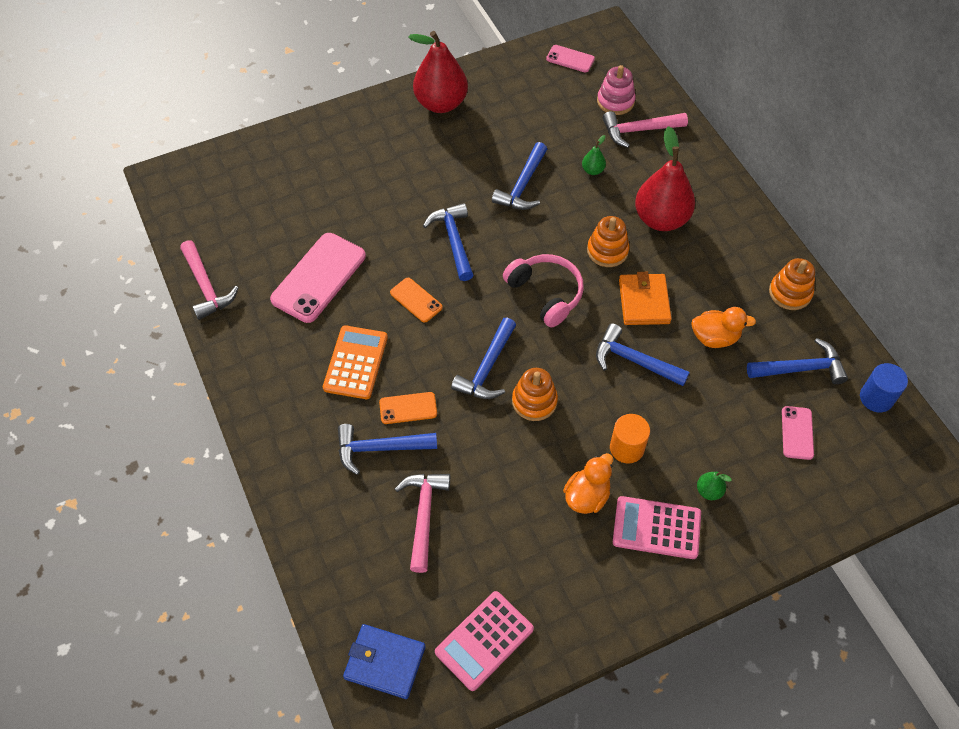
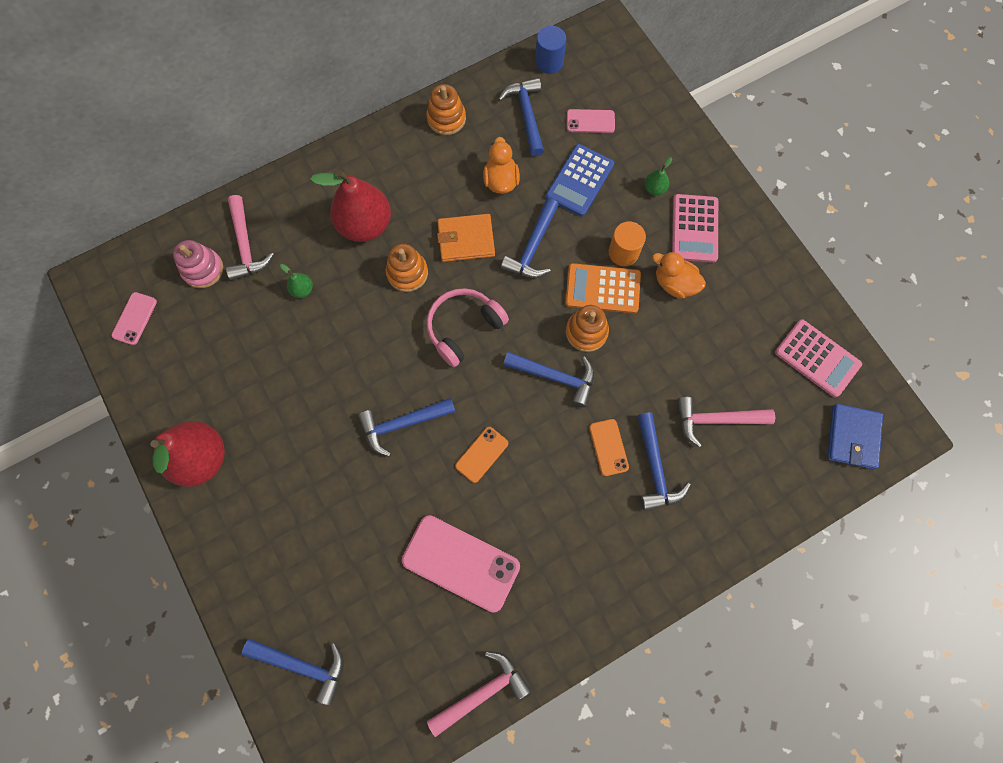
camera: 95 degrees left, 15 degrees up
orange calculator [323,325,388,399] -> orange calculator moved to [565,263,641,314]
blue hammer [492,142,547,210] -> blue hammer moved to [242,639,343,705]
none -> blue calculator [546,144,614,216]

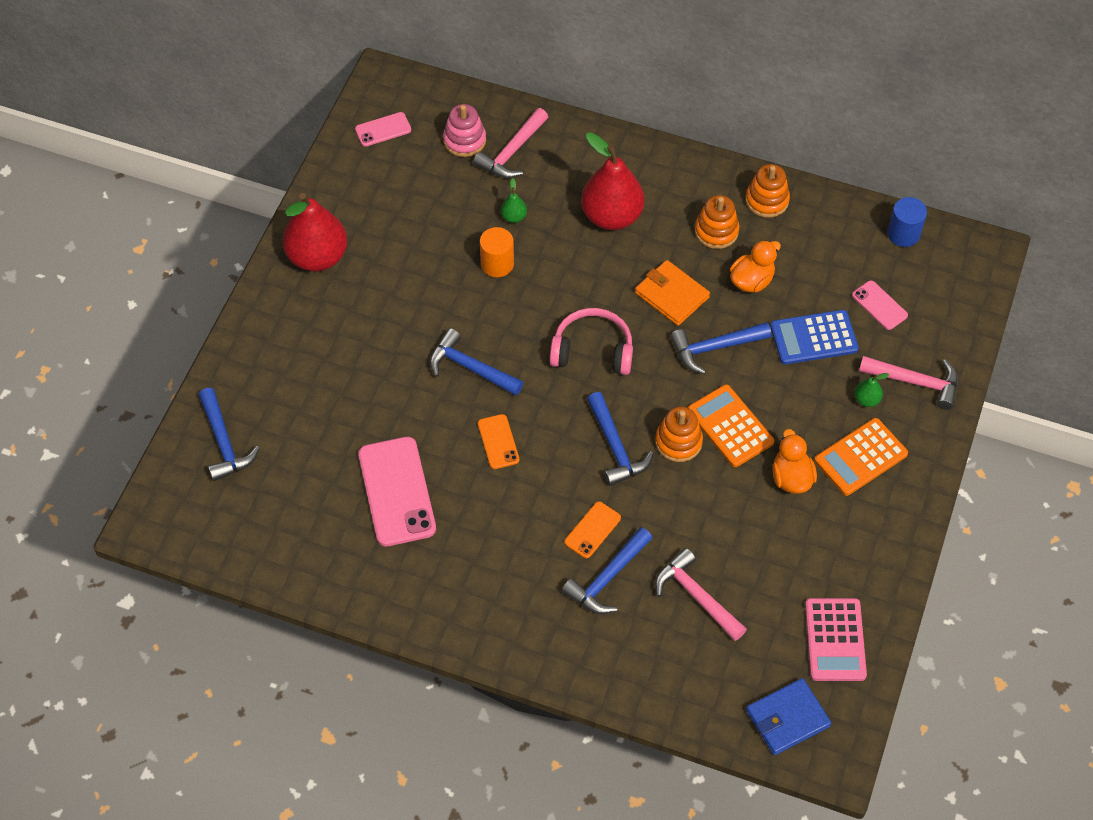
camera: 50 degrees right, 15 degrees down
orange stacking toy [386,244,428,292] -> orange stacking toy moved to [695,195,739,249]
pink hammer [427,651,531,737] -> pink hammer moved to [859,356,958,410]
orange phone [455,427,508,483] -> orange phone turned 75 degrees clockwise [478,414,519,469]
blue hammer [498,78,544,157] -> none
orange cylinder [609,222,646,266] -> orange cylinder moved to [480,227,514,277]
pink calculator [672,194,718,263] -> orange calculator [814,418,908,496]

